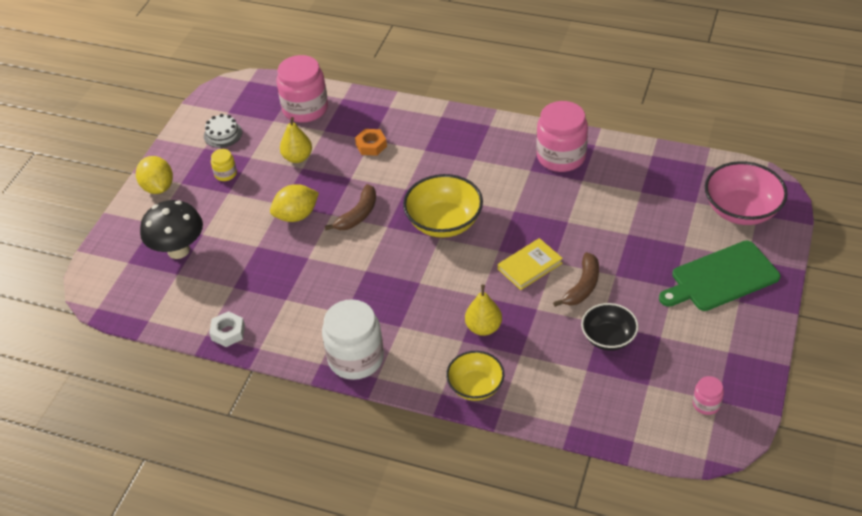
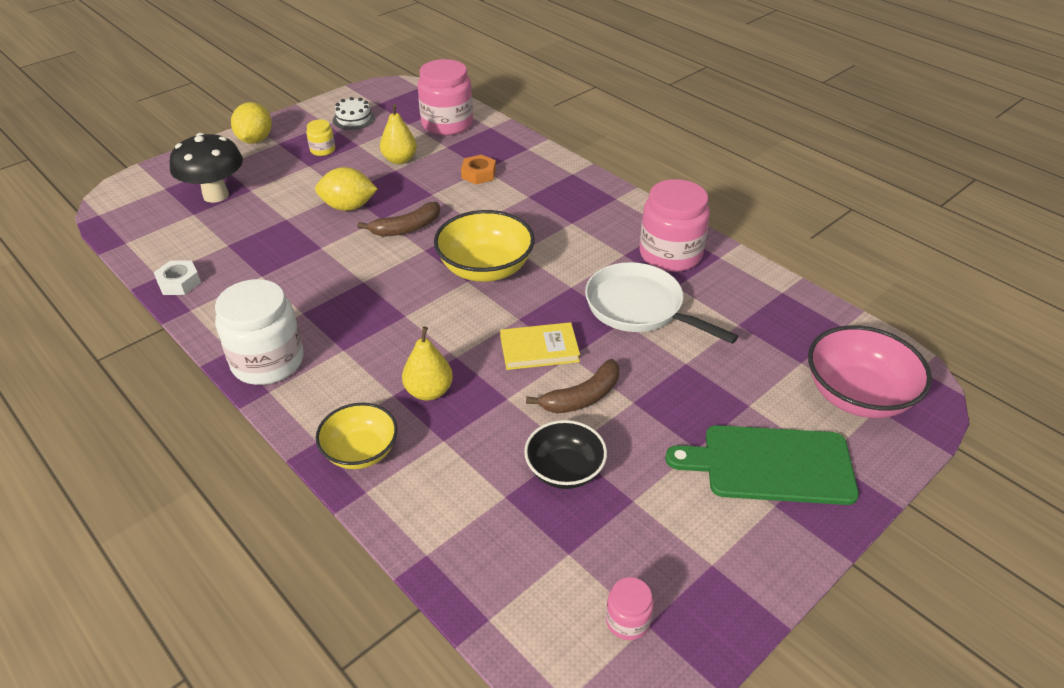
camera: 25 degrees right, 5 degrees down
none -> white pan [585,262,738,344]

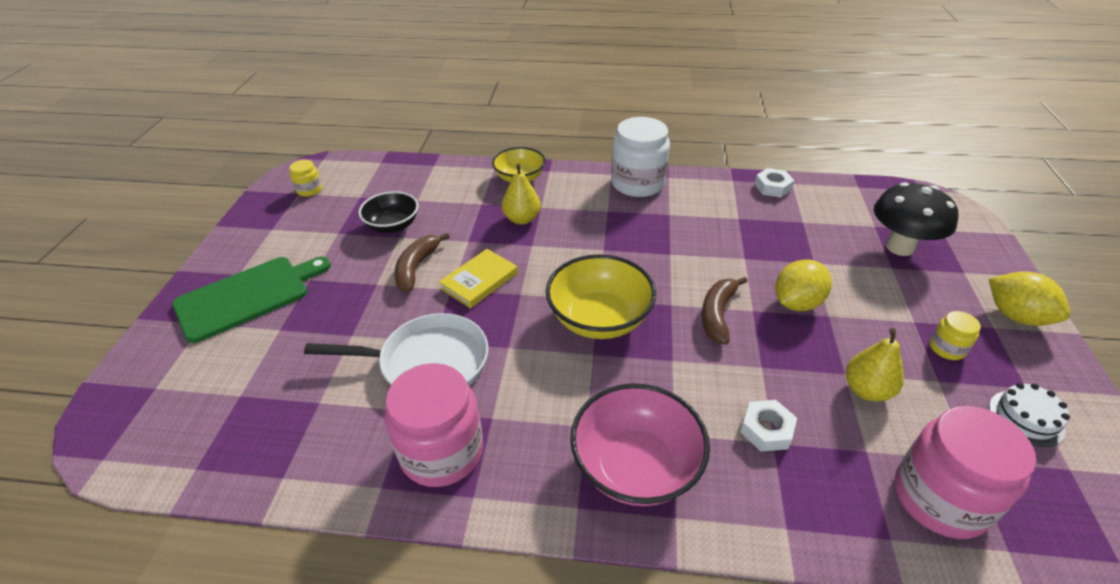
camera: 140 degrees right, 0 degrees up
orange nut [461,155,496,184] -> white nut [740,400,797,452]
pink jar [606,577,654,640] -> yellow jar [290,160,322,196]
pink bowl [808,325,932,418] -> pink bowl moved to [570,383,710,506]

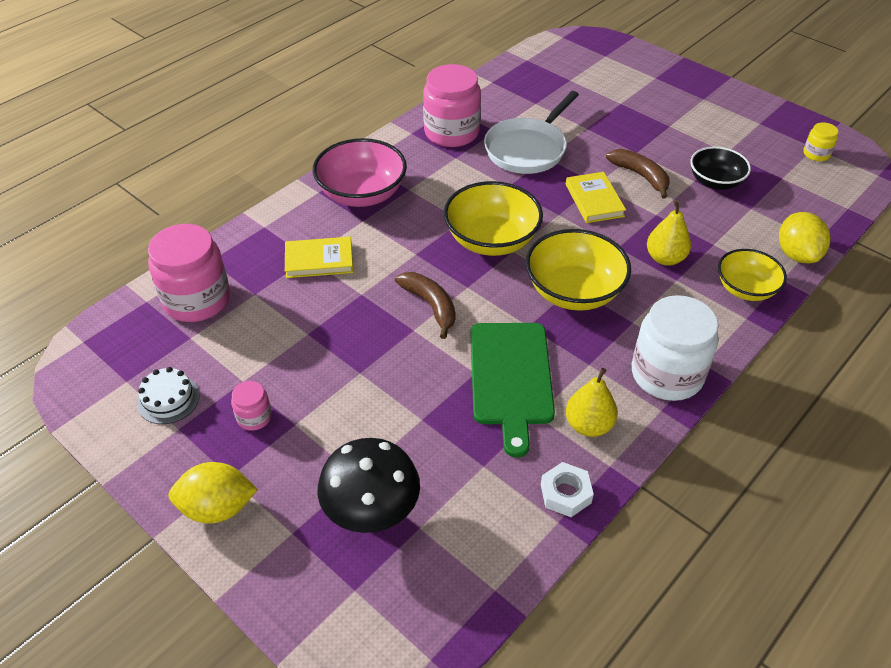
camera: 125 degrees right, 5 degrees up
green cutting board [172,257,331,343] -> green cutting board moved to [470,323,555,458]
white nut [740,400,797,452] -> yellow book [285,237,353,278]
yellow lemon [775,259,832,311] -> yellow lemon moved to [779,212,830,263]
yellow pear [846,328,904,401] -> yellow pear moved to [566,368,618,437]
yellow jar [929,311,981,360] -> pink jar [231,381,272,431]
none -> yellow bowl [525,229,631,311]

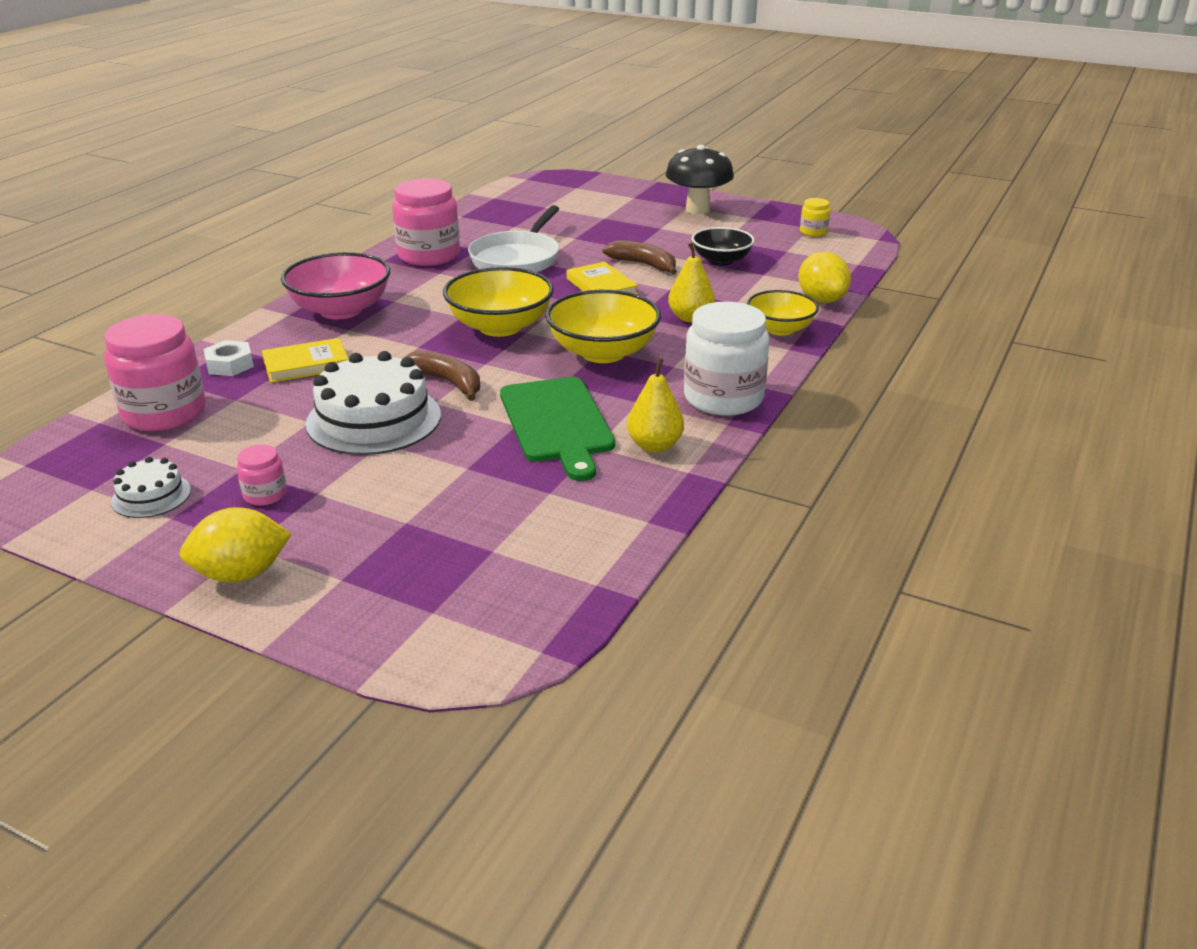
camera: 15 degrees left, 15 degrees down
black mushroom [317,438,420,533] -> black mushroom moved to [666,145,734,214]
white nut [541,462,594,517] -> white nut moved to [204,340,254,376]
none -> white cake [306,351,441,455]

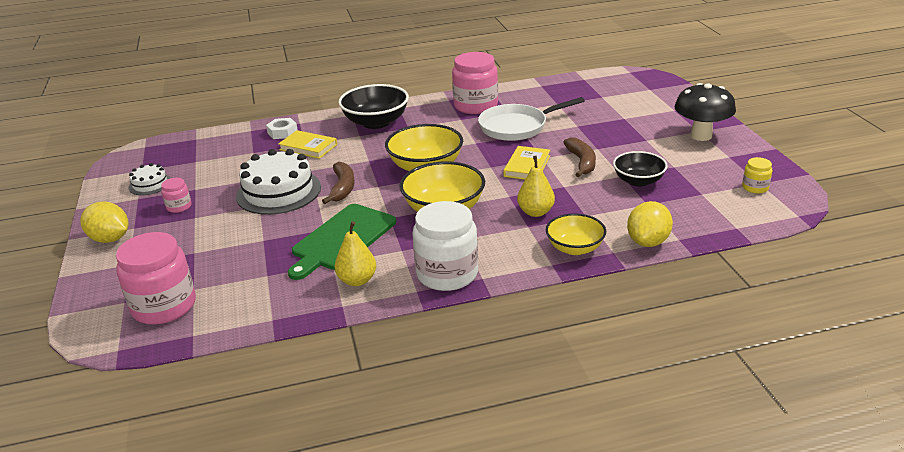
camera: 50 degrees right, 0 degrees up
pink jar [104,314,206,431] -> pink jar moved to [116,232,196,325]
pink bowl [281,252,390,319] -> black bowl [338,84,409,129]

